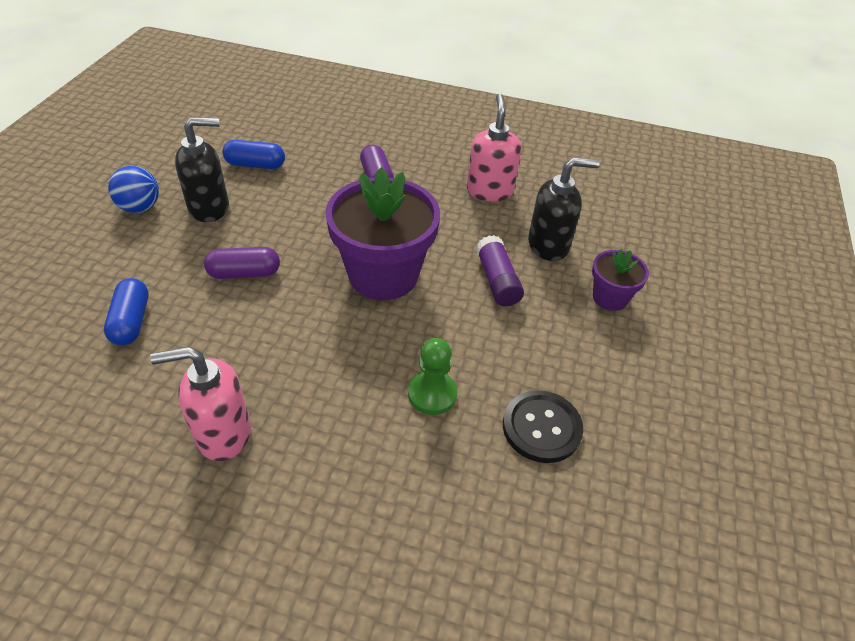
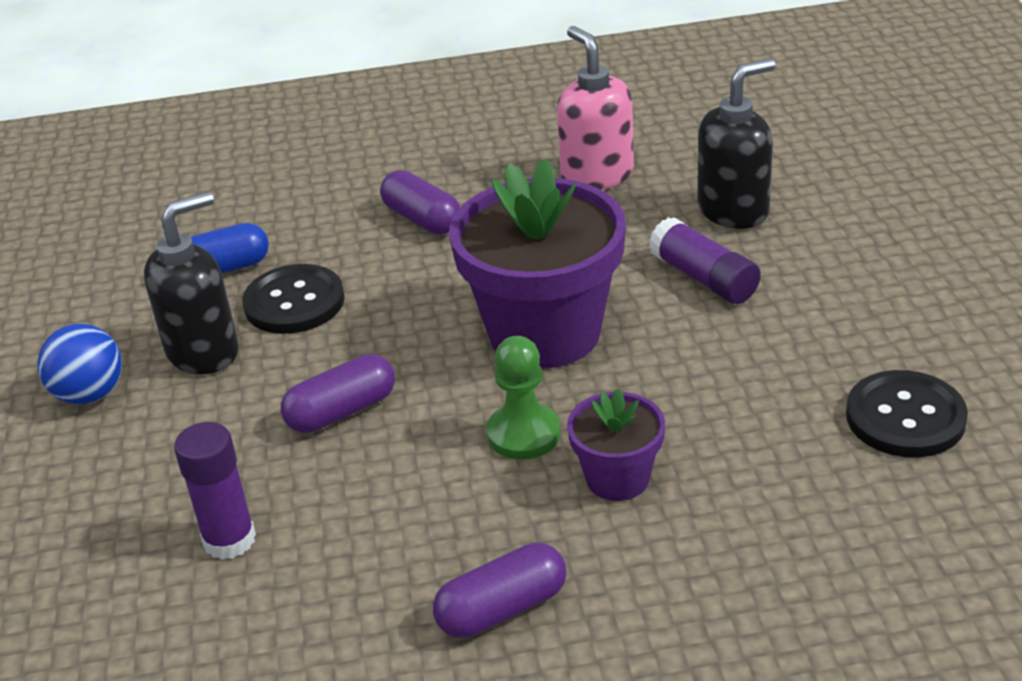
camera: 20 degrees left, 10 degrees down
blue capsule [104,278,149,346] -> purple glue stick [174,422,256,560]
pink soap dispenser [150,347,251,461] -> purple capsule [433,542,566,638]
green pawn [408,338,457,415] -> green pawn moved to [487,336,561,460]
purple flower pot [592,249,649,311] -> purple flower pot moved to [567,388,665,501]
none -> black button [242,264,345,334]

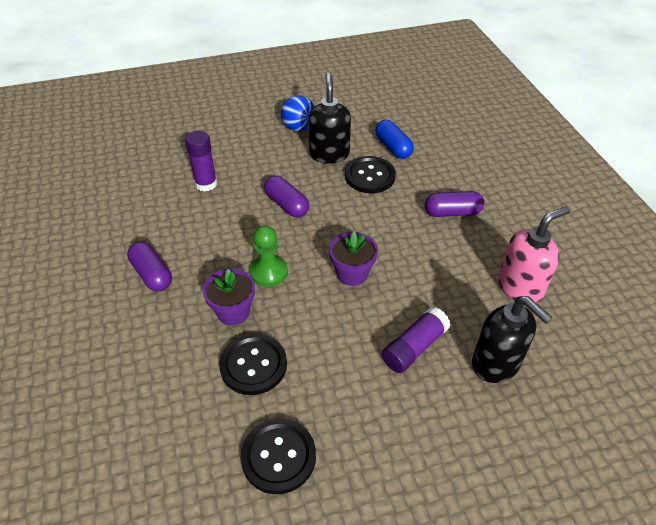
camera: 80 degrees right, 10 degrees up
black soap dispenser [144,191,239,374] -> black soap dispenser turned 135 degrees counterclockwise [308,73,351,164]
purple capsule [380,170,460,234] -> purple capsule turned 45 degrees clockwise [425,191,484,217]
purple flower pot [449,158,626,369] -> purple flower pot [329,231,378,286], size x0.50
none -> black button [219,334,287,395]

